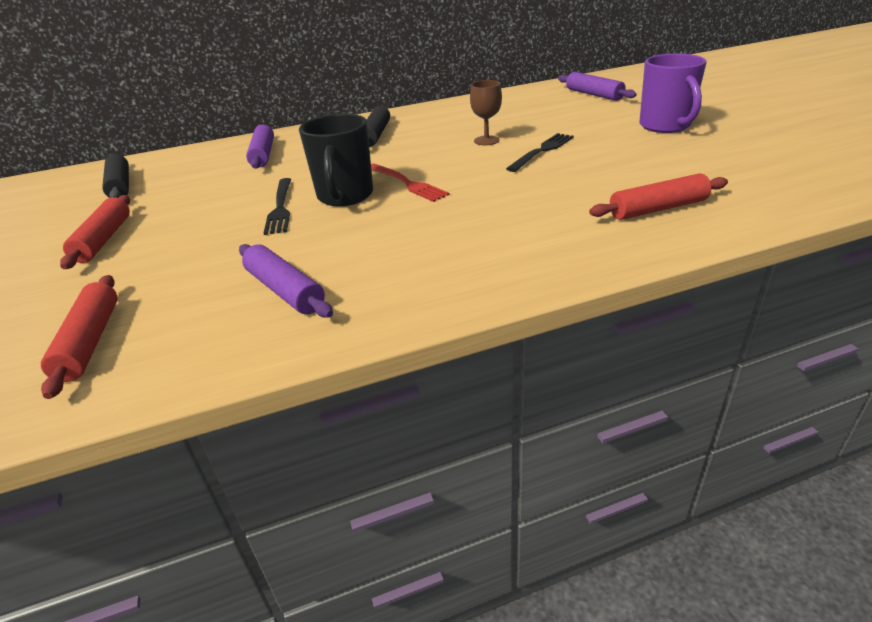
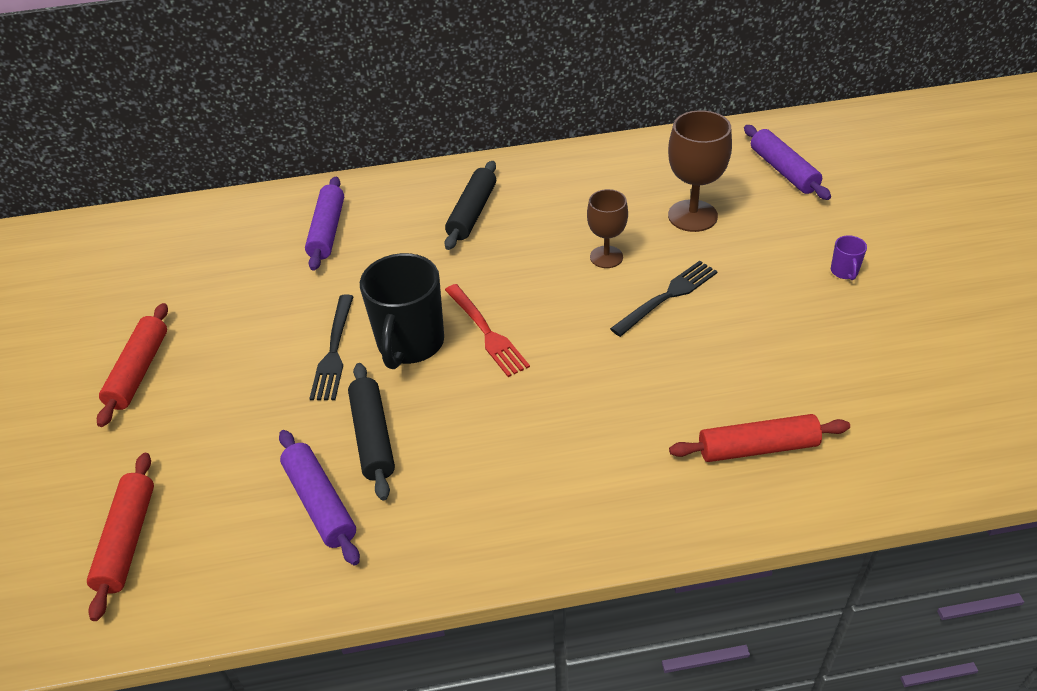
camera: 10 degrees right, 10 degrees up
black rolling pin [102,154,129,198] -> black rolling pin moved to [348,363,395,500]
purple mug [639,54,707,133] -> purple mug [831,235,867,280], size x0.42
none -> brown goblet [668,110,732,232]

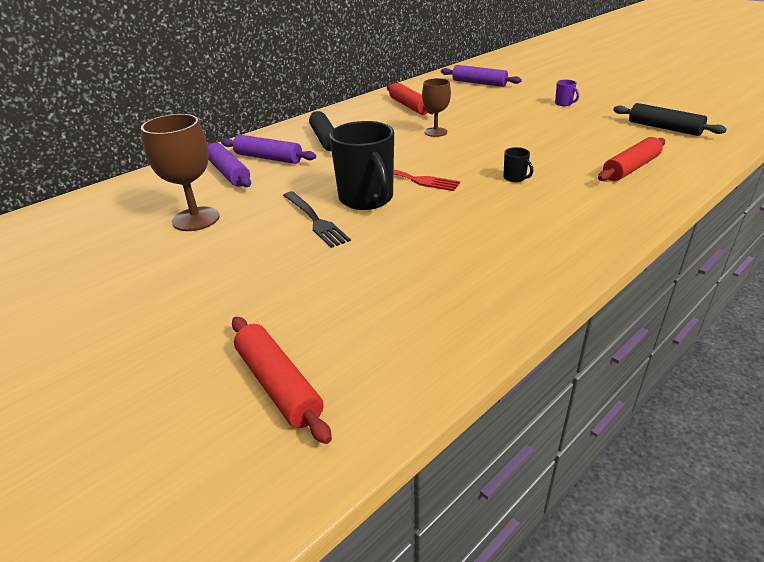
camera: 35 degrees left, 10 degrees down
red rolling pin [97,303,168,427] -> red rolling pin moved to [387,83,434,115]
purple rolling pin [279,430,360,565] -> purple rolling pin moved to [221,135,316,164]
black rolling pin [348,363,395,500] -> black rolling pin moved to [613,103,727,136]
black fork [610,261,718,337] -> none
brown goblet [668,110,732,232] -> brown goblet moved to [141,114,220,231]
none -> black mug [504,147,533,182]

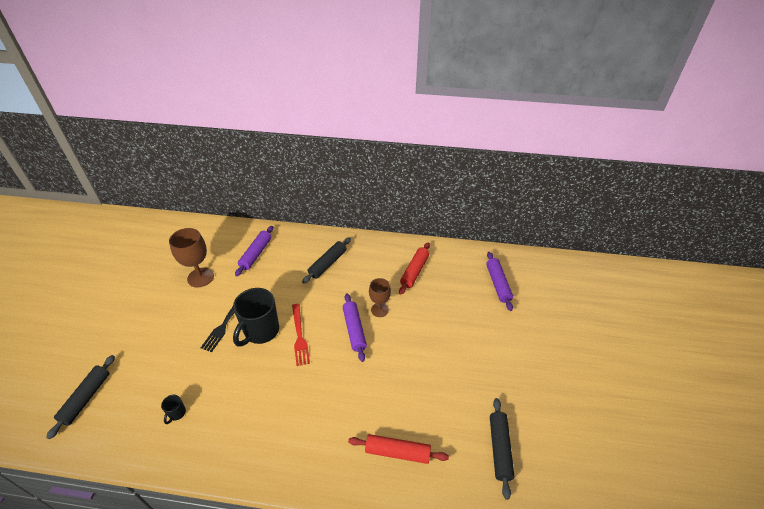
camera: 50 degrees right, 10 degrees up
purple rolling pin [221,135,316,164] -> purple rolling pin moved to [343,293,367,362]
red rolling pin [232,317,332,444] -> black rolling pin [46,355,115,439]
black mug [504,147,533,182] -> black mug moved to [161,395,186,424]
purple mug [555,80,579,106] -> none

